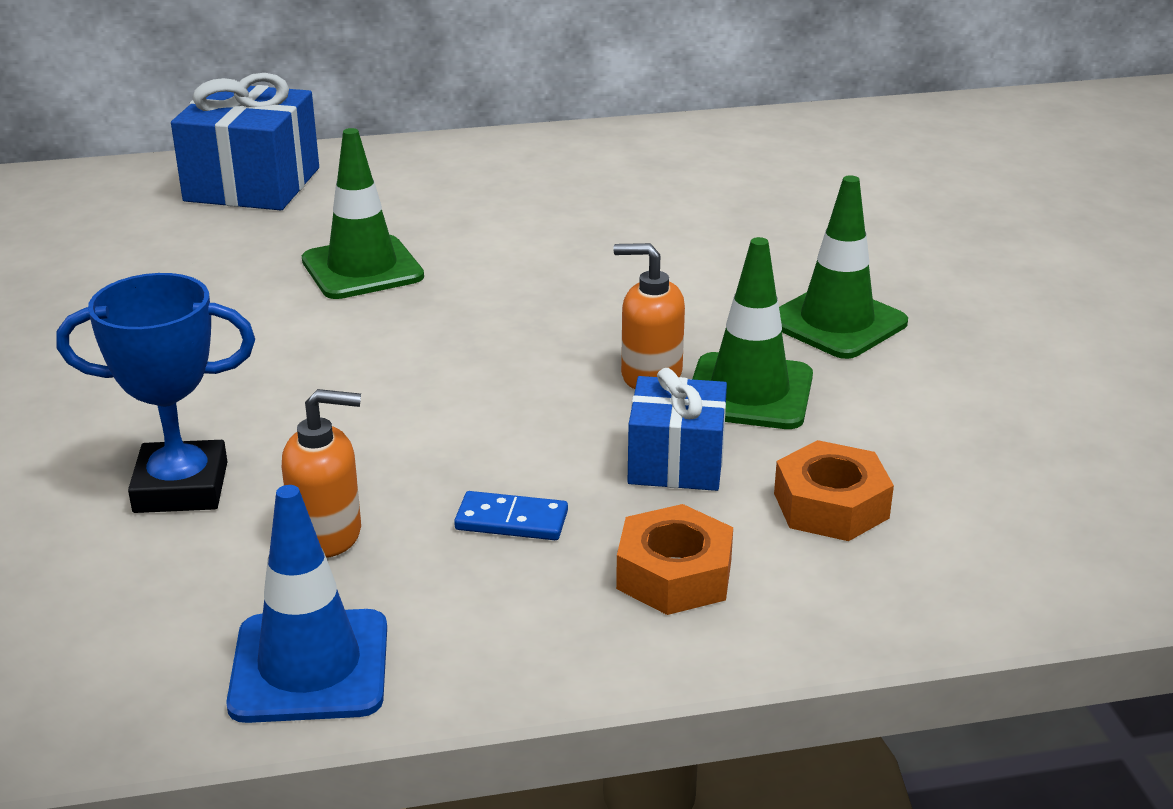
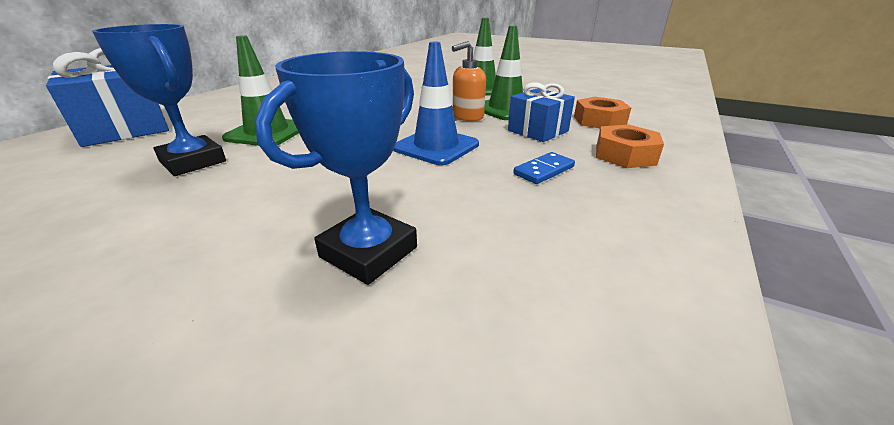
camera: 50 degrees left, 0 degrees up
blue traffic cone [226,485,387,723] -> blue traffic cone moved to [393,42,479,165]
orange soap dispenser [282,389,361,558] -> none
none -> blue trophy [92,24,226,176]

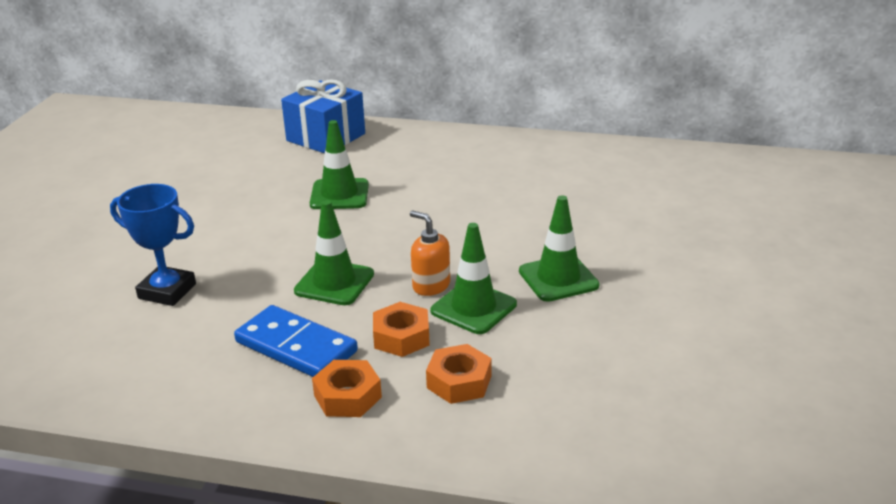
camera: 75 degrees right, 0 degrees up
blue trophy [92,24,226,176] -> none
blue traffic cone [393,42,479,165] -> green traffic cone [294,200,374,305]
blue gift [508,82,575,142] -> orange nut [373,302,430,357]
blue domino [513,152,575,184] -> blue domino [234,305,358,377], size x2.05

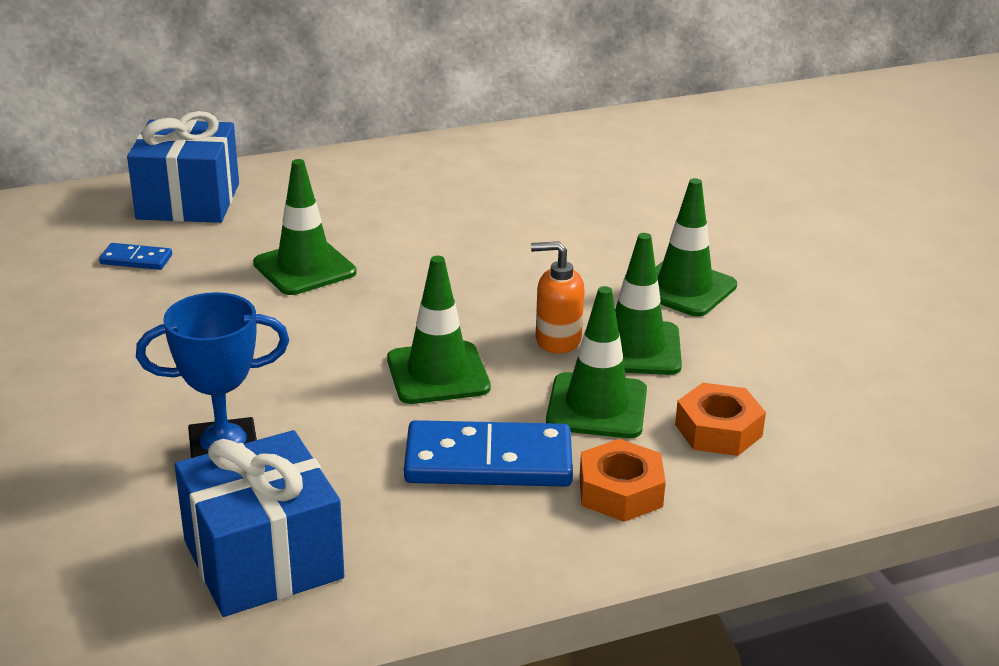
camera: 35 degrees left, 0 degrees up
orange nut [373,302,430,357] -> green traffic cone [546,286,647,438]
none -> blue domino [99,243,172,270]
none -> blue gift [175,430,344,617]

